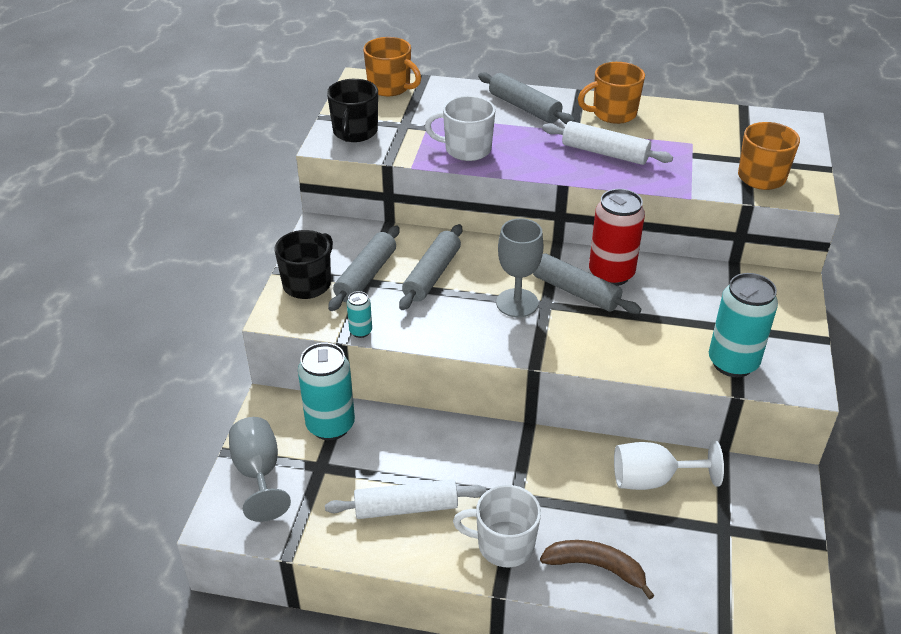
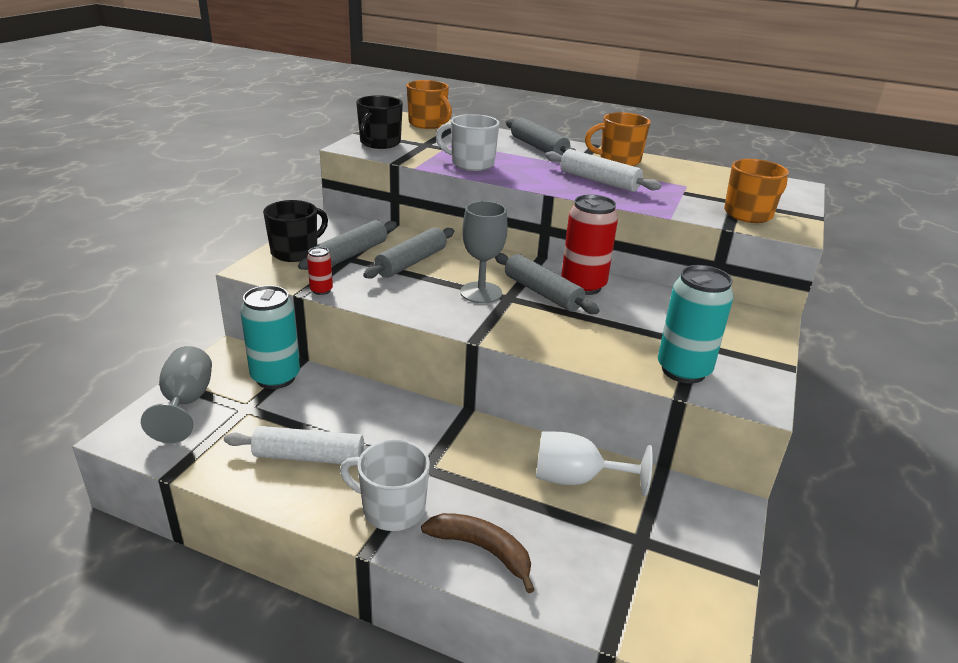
camera: 10 degrees right, 10 degrees down
turquoise can [347,291,372,338] -> red can [307,247,333,295]

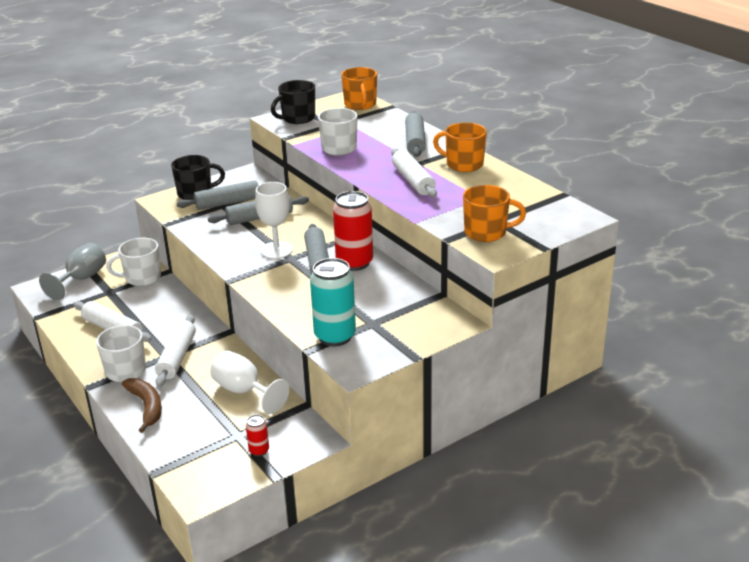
camera: 35 degrees right, 0 degrees up
turquoise can [240,285,300,389] -> white mug [106,238,161,286]
red can [307,247,333,295] -> red can moved to [246,415,269,457]
grey goblet [460,201,508,303] -> white goblet [255,182,293,259]
none -> white rolling pin [155,315,196,387]

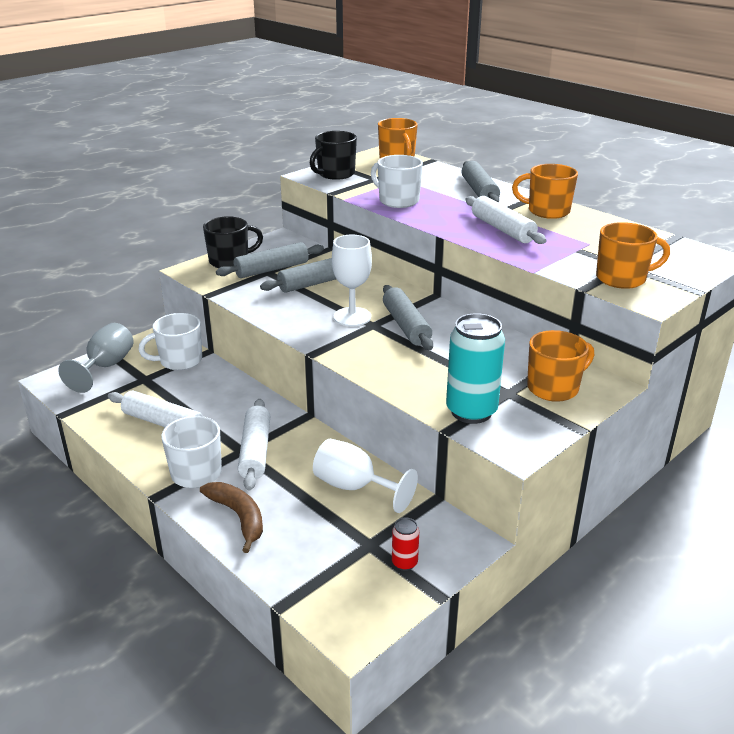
camera: 10 degrees left, 0 degrees up
red can [333,191,373,271] -> none
none -> orange mug [527,330,594,402]

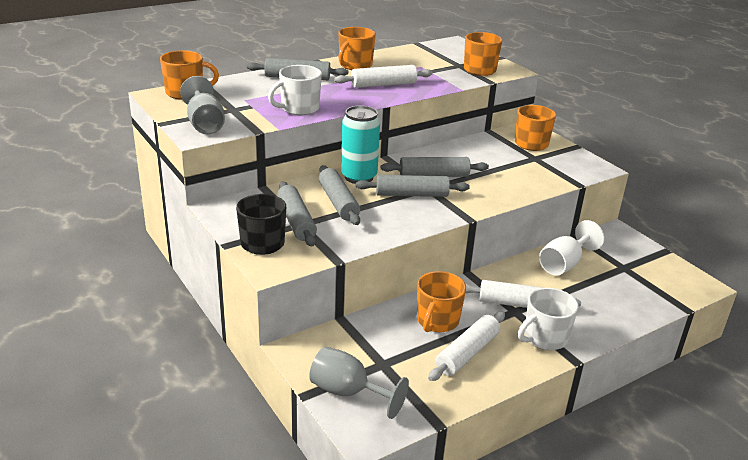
camera: 80 degrees left, 0 degrees up
white mug [138,313,202,370] -> none
brown banana [200,482,263,553] -> none
black mug [310,131,357,180] -> grey goblet [180,76,225,134]
white goblet [332,235,372,326] -> grey rolling pin [356,175,470,197]
red can [392,518,419,571] -> none
turquoise can [446,313,505,424] -> turquoise can moved to [341,105,380,184]
none -> orange mug [417,271,466,332]

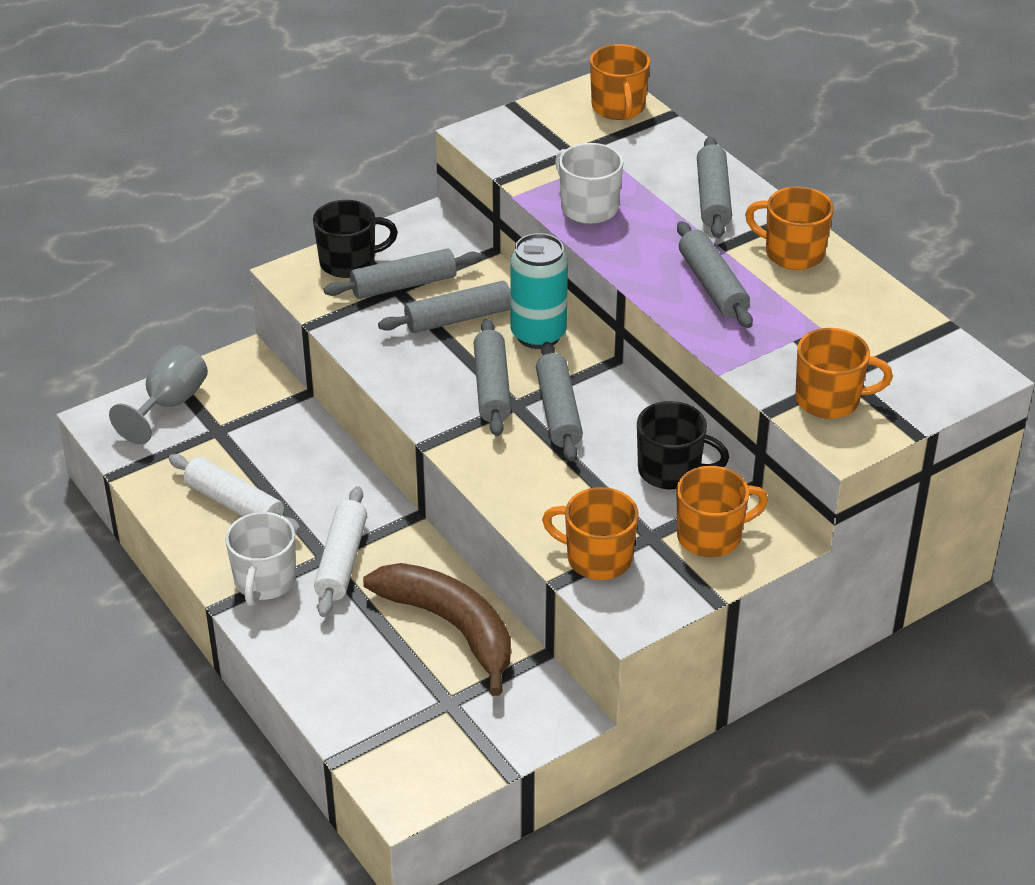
camera: 90 degrees right, 10 degrees up
grey goblet [180,76,225,134] -> none
white rolling pin [334,65,433,88] -> grey rolling pin [677,221,753,328]
orange mug [417,271,466,332] -> orange mug moved to [542,487,638,580]
white mug [518,288,579,350] -> white mug turned 135 degrees counterclockwise [225,512,296,606]
white goblet [539,220,605,275] -> brown banana [363,563,511,696]
none -> black mug [637,401,729,489]

